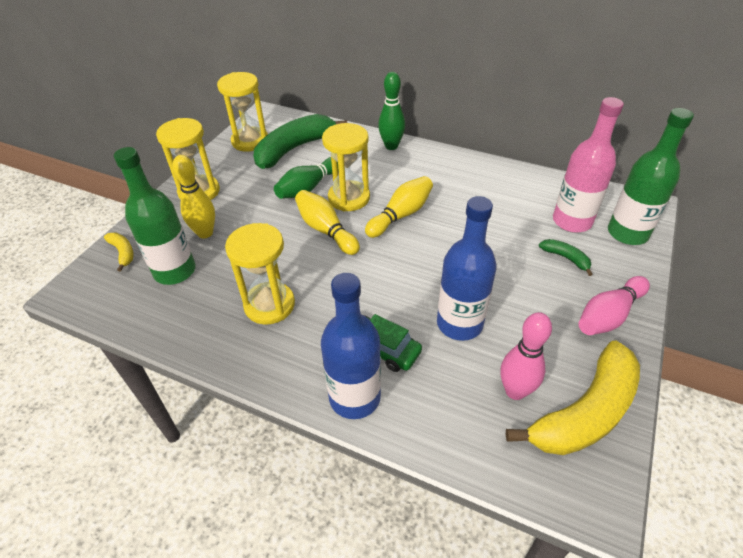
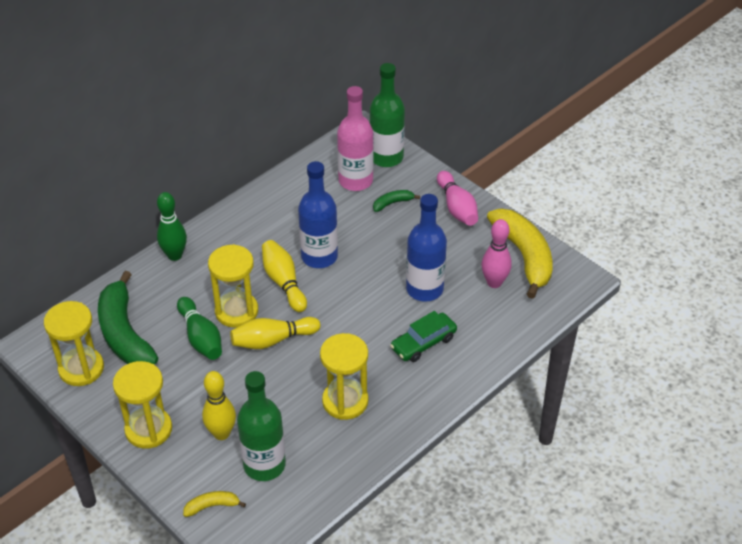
camera: 70 degrees left, 0 degrees up
blue bottle [321,273,381,419] -> blue bottle moved to [298,161,338,268]

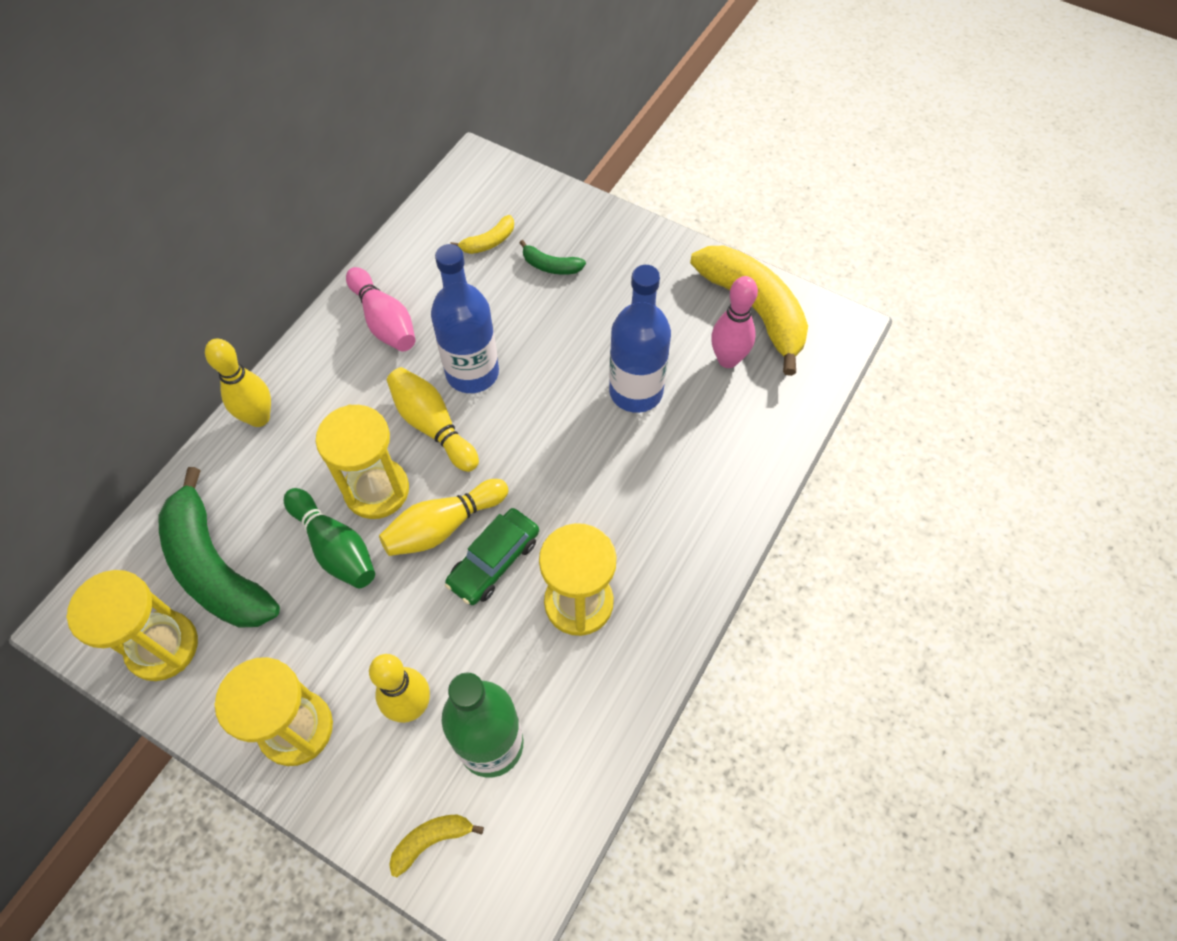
camera: 15 degrees left, 15 degrees up
green bowling pin [157,192,187,261] -> yellow bowling pin [205,339,271,427]
pink bottle [337,86,374,191] -> yellow banana [450,215,514,254]
green bottle [369,63,405,167] -> none
green banana [373,190,420,212] -> green banana turned 120 degrees counterclockwise [519,240,586,275]
green car [390,311,457,362] -> green car moved to [445,508,539,605]
pink bowling pin [437,171,478,226] -> pink bowling pin moved to [346,267,415,352]

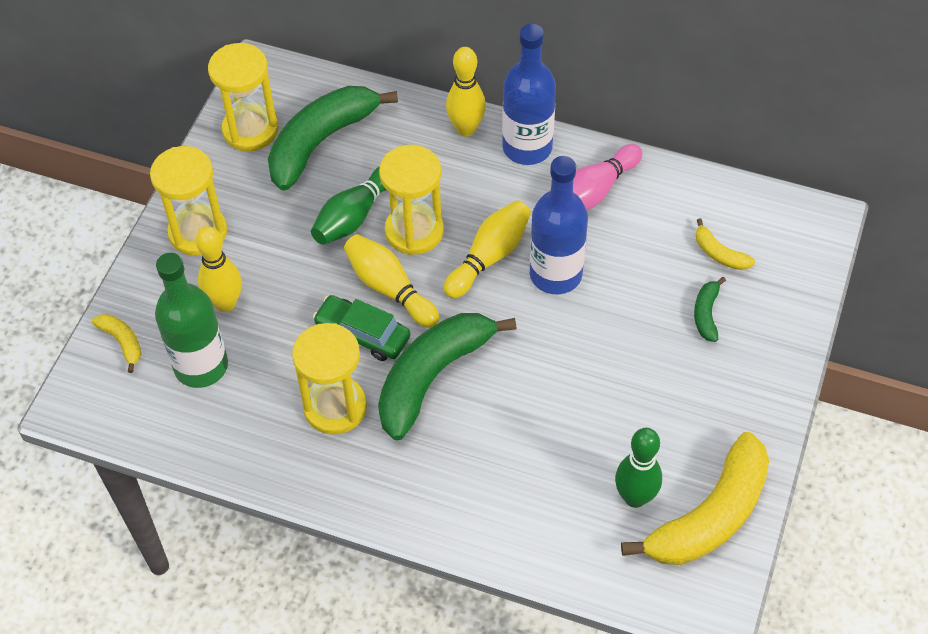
camera: 80 degrees right, 5 degrees down
blue bottle [609,265,671,413] -> blue bottle moved to [502,24,556,165]
pink bowling pin [711,276,758,368] -> green bowling pin [615,428,662,508]
none -> green banana [378,313,517,440]

